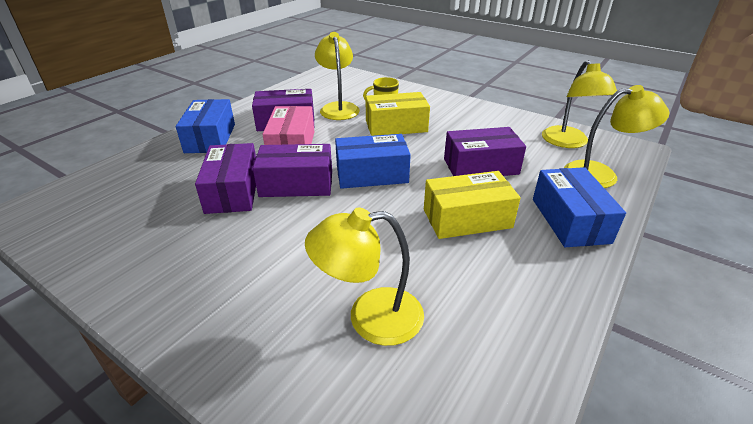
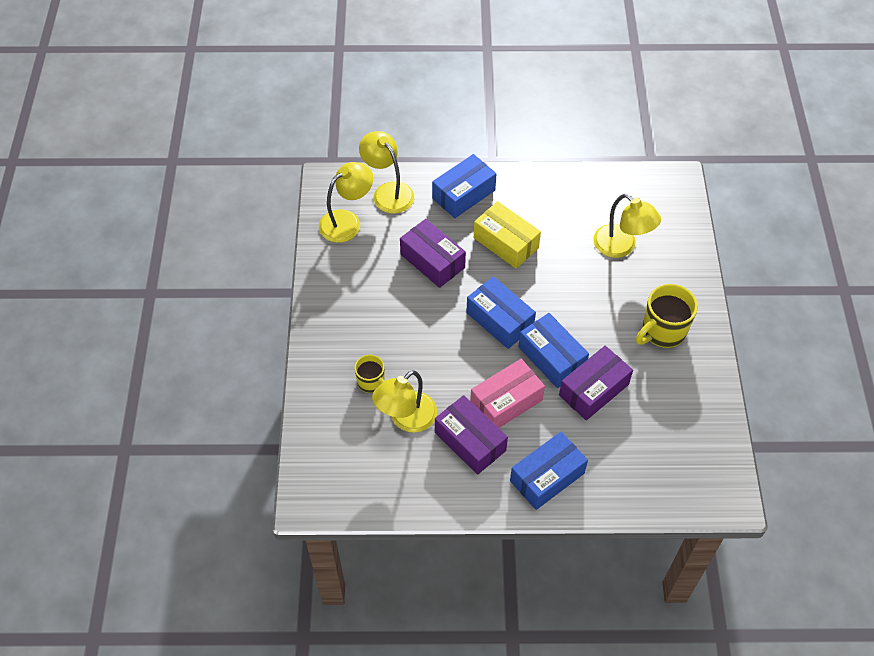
camera: 125 degrees left, 20 degrees up
purple box [253,144,332,197] -> blue box [518,313,589,388]
yellow box [365,92,430,136] -> none
none -> yellow mug [636,284,698,348]

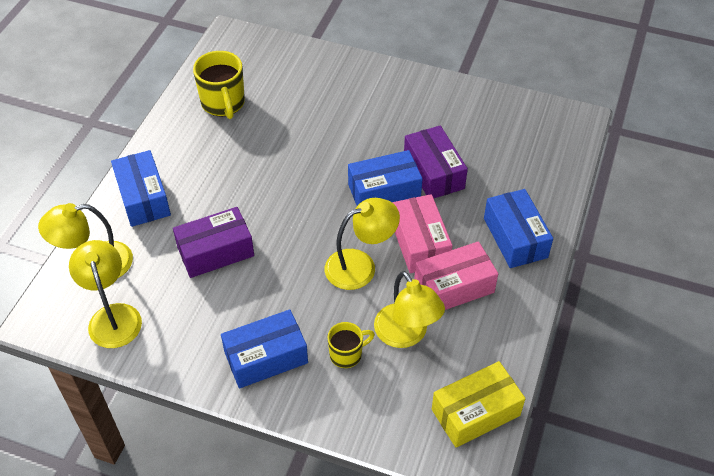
camera: 70 degrees left, 5 degrees down
purple box [435,395,508,475] -> pink box [414,241,498,310]
blue box [466,277,536,349] -> blue box moved to [221,309,308,388]
yellow box [474,201,541,269] -> yellow box moved to [432,361,525,448]
yellow lamp [593,194,661,258] -> yellow lamp moved to [325,198,400,290]
yellow mug [636,284,698,348] -> yellow mug moved to [193,51,245,119]

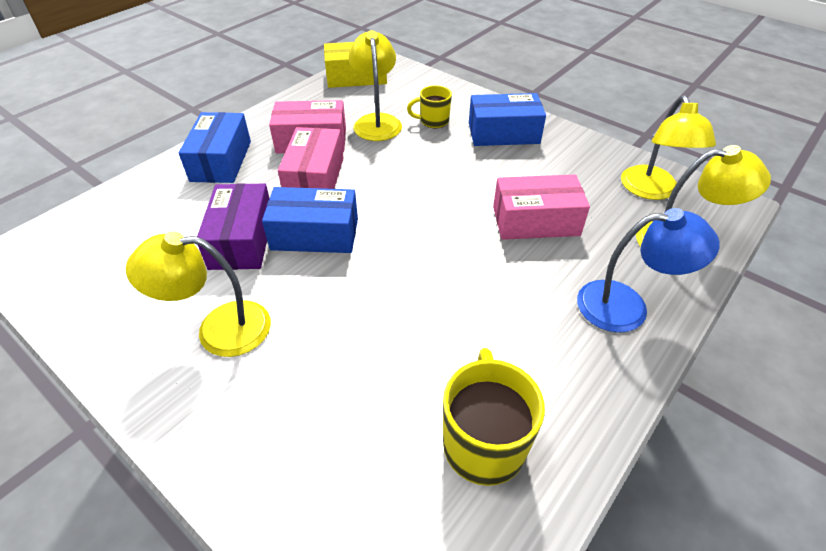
camera: 160 degrees left, 5 degrees down
blue box [111,150,171,227] -> blue lamp [577,208,720,333]
purple box [173,207,254,278] -> pink box [493,174,590,240]
yellow lamp [325,198,400,290] -> yellow lamp moved to [126,231,271,357]

